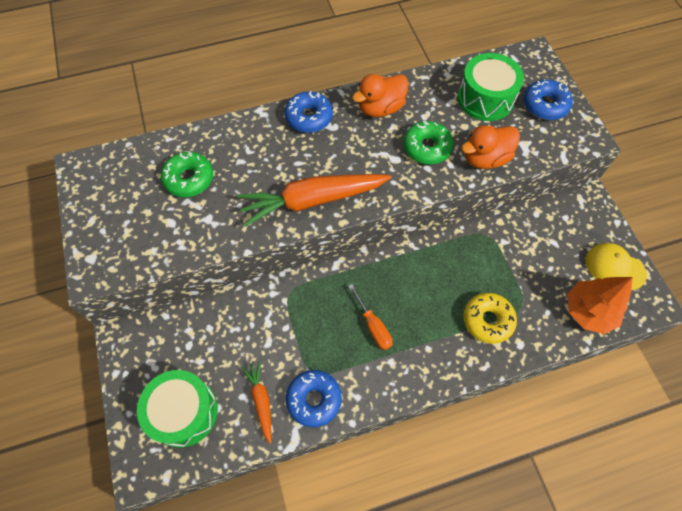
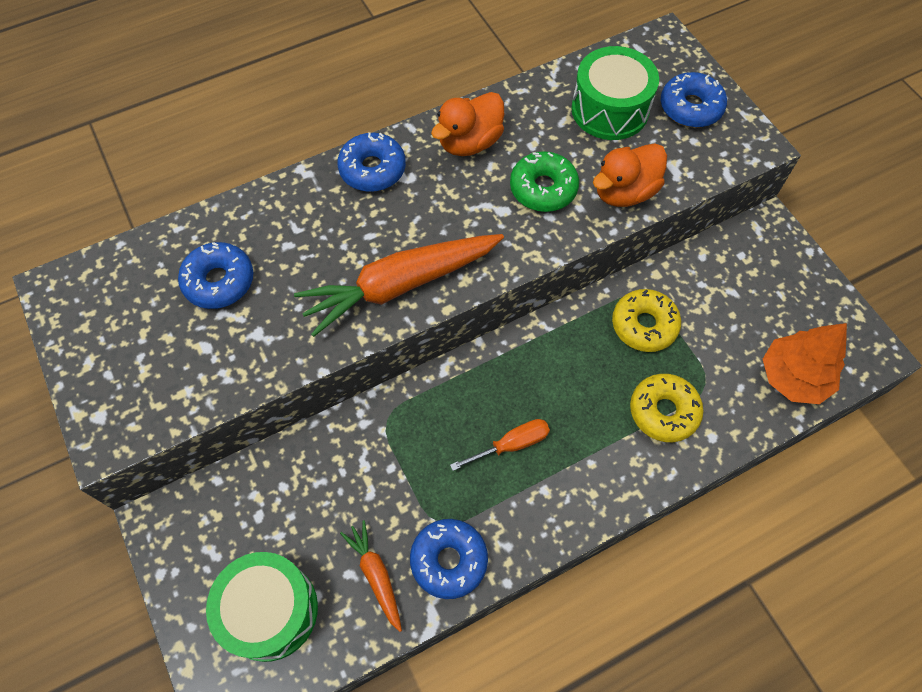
camera: 10 degrees left, 0 degrees up
green donut [161,151,213,197] -> blue donut [178,242,254,309]
orange screwdriver [348,284,393,350] -> orange screwdriver turned 75 degrees counterclockwise [450,419,550,471]
yellow cap [586,243,647,290] -> none
none -> yellow donut [612,289,681,352]

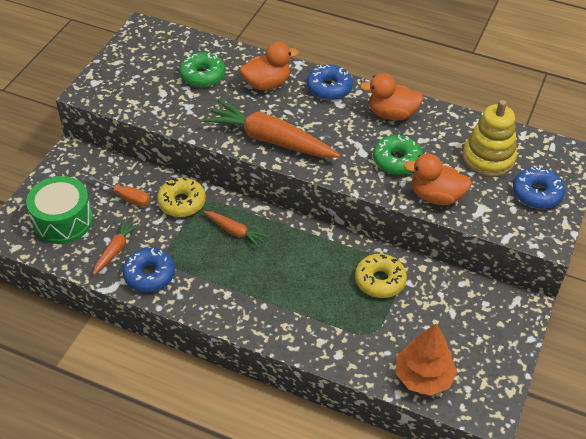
camera: 50 degrees right, 15 degrees down
blue donut [178,242,254,309] -> green donut [179,52,225,87]
orange screwdriver [450,419,550,471] -> orange screwdriver moved to [89,176,150,207]
green drum [571,46,659,140] -> yellow stacking toy [462,100,517,177]
yellow donut [630,374,703,442] -> yellow donut moved to [157,178,206,217]
none -> orange carrot [204,211,268,247]
none -> orange duck [240,42,299,90]

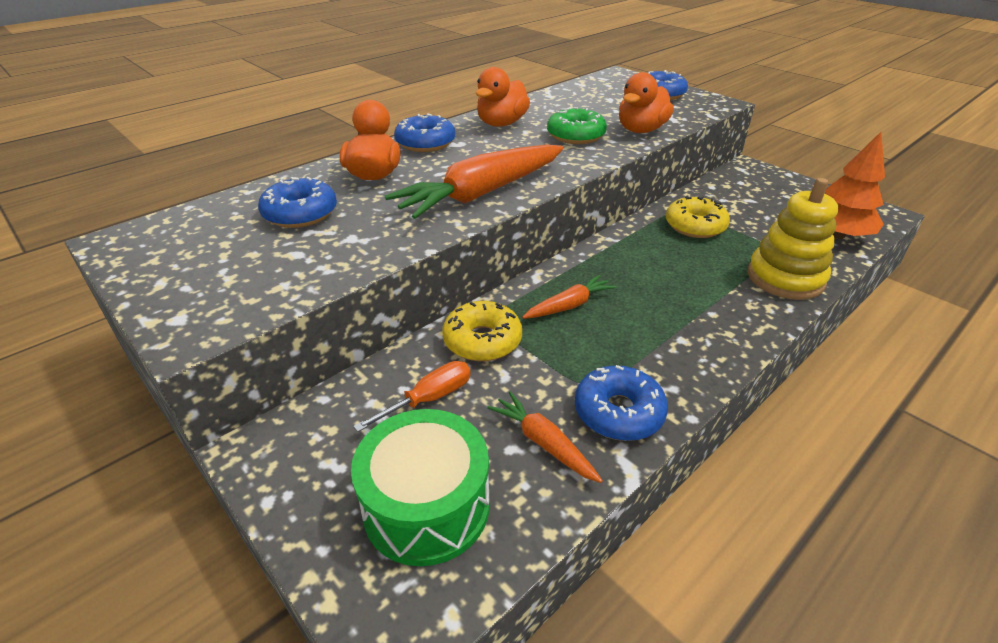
camera: 65 degrees left, 10 degrees down
green donut [179,52,225,87] -> blue donut [258,177,337,228]
yellow stacking toy [462,100,517,177] -> yellow stacking toy moved to [748,178,838,300]

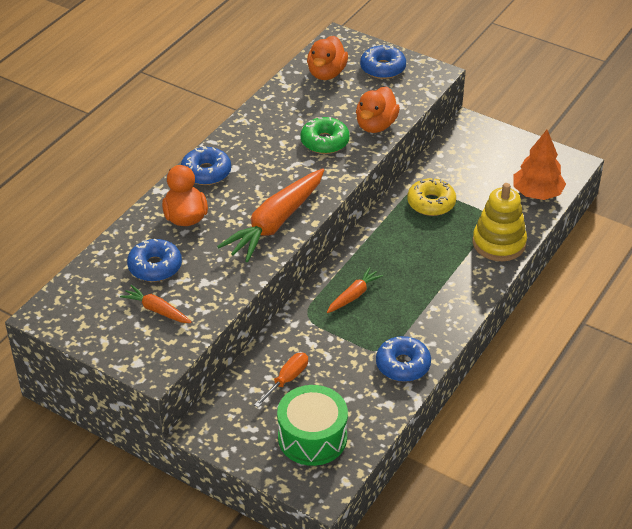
camera: 15 degrees left, 5 degrees up
yellow donut [442,301,522,361] -> none
orange duck [476,67,530,127] -> orange duck moved to [307,36,348,80]
orange carrot [487,391,603,483] -> orange carrot moved to [120,285,192,323]

